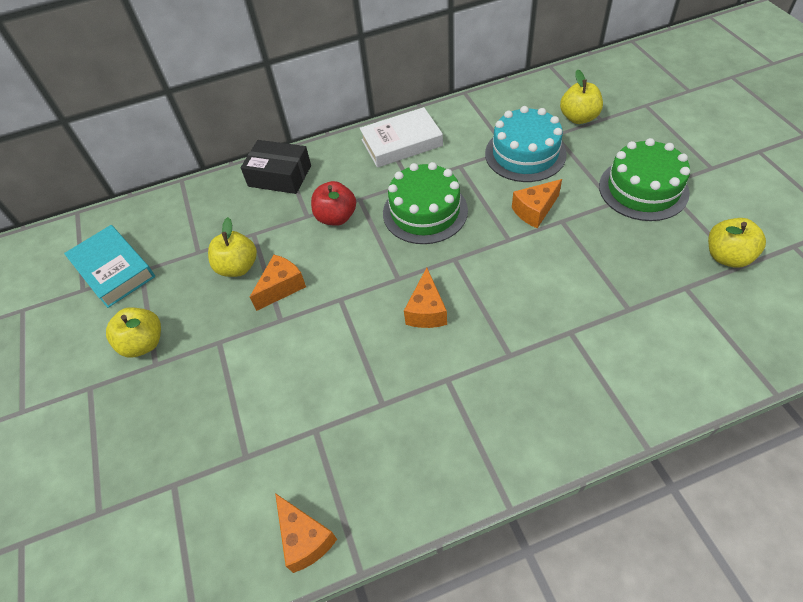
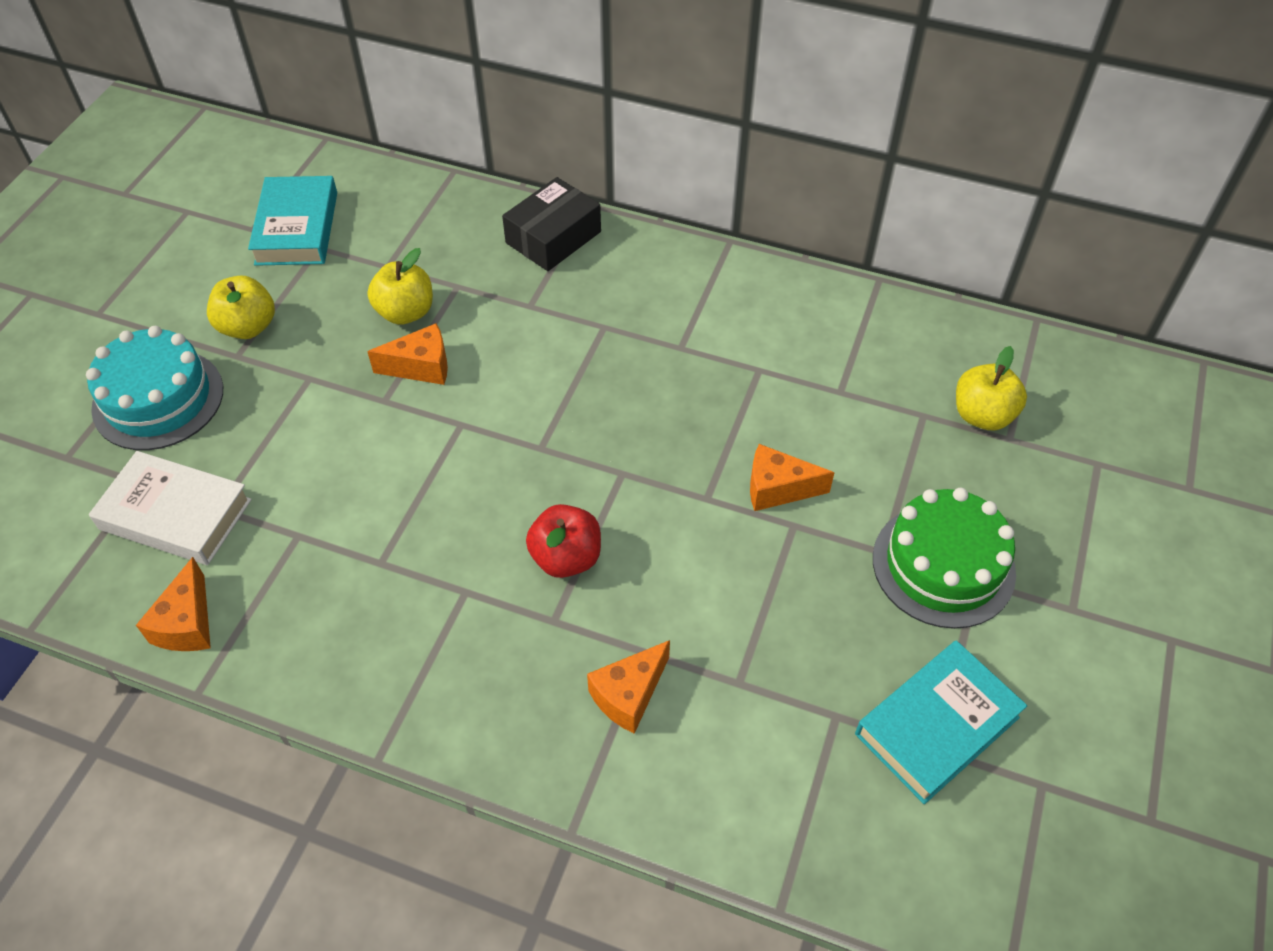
camera: 35 degrees right, 0 degrees up
black box [241,140,311,194] -> black box turned 75 degrees clockwise [502,177,601,271]
red apple [311,181,356,226] -> red apple moved to [526,504,601,578]
white book [360,107,443,168] -> white book moved to [89,451,252,565]
green cake [383,162,468,244] -> none
orange cheese [404,268,447,328] -> orange cheese moved to [587,640,670,734]
turquoise cake [485,106,567,182] -> turquoise cake moved to [86,326,223,450]
yellow apple [708,218,766,268] -> turquoise book [855,640,1027,804]

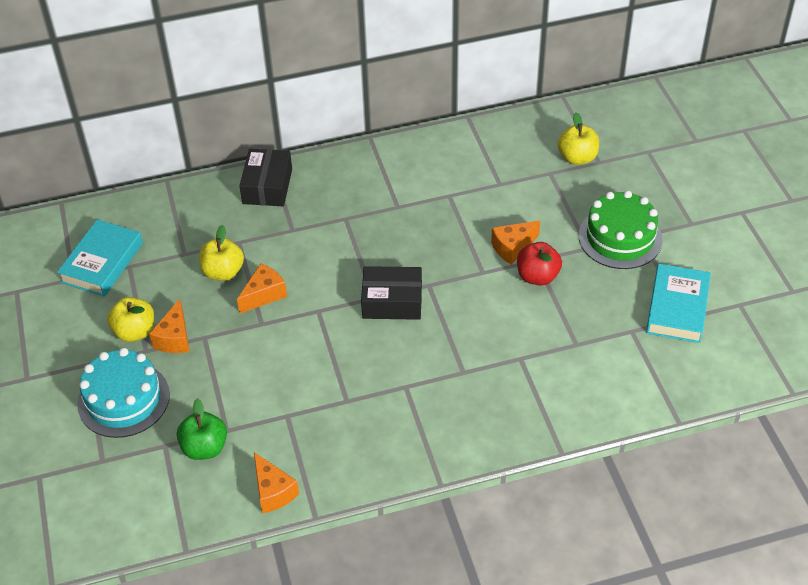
camera: 35 degrees left, 5 degrees down
white book [89,451,252,565] -> green apple [177,398,227,460]
turquoise book [248,176,337,266] -> turquoise book turned 60 degrees clockwise [57,220,143,297]
red apple [526,504,601,578] -> red apple moved to [517,242,562,286]
orange cheese [587,640,670,734] -> orange cheese moved to [149,299,190,353]
none -> black box [361,266,422,320]

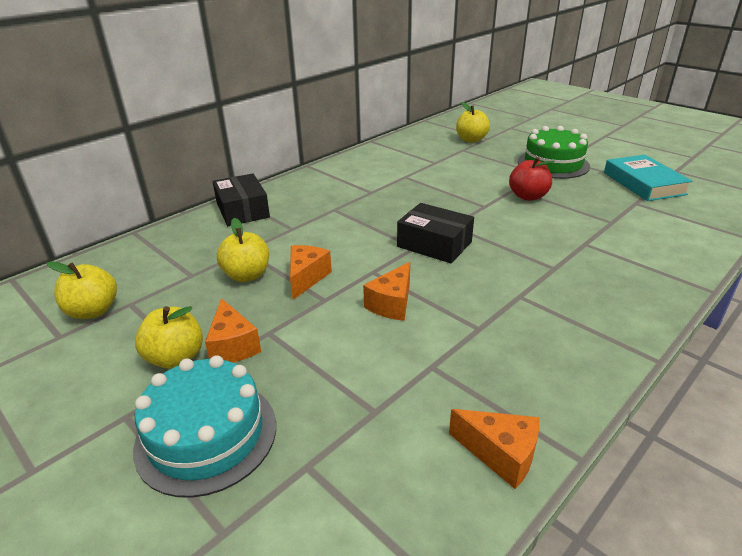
camera: 30 degrees left, 15 degrees down
turquoise book [57,220,143,297] -> yellow apple [47,261,117,319]
green apple [177,398,227,460] -> none
black box [361,266,422,320] -> black box turned 60 degrees clockwise [397,203,474,263]
orange cheese [491,221,540,265] -> orange cheese moved to [363,262,410,321]

